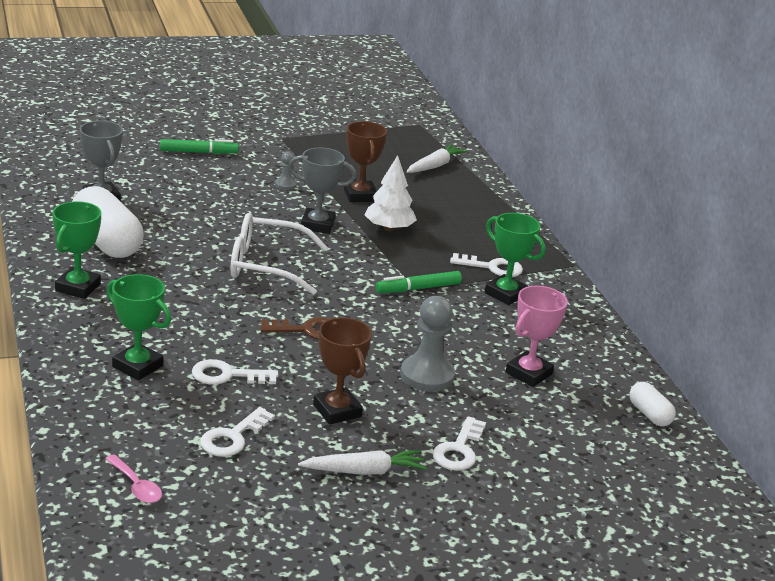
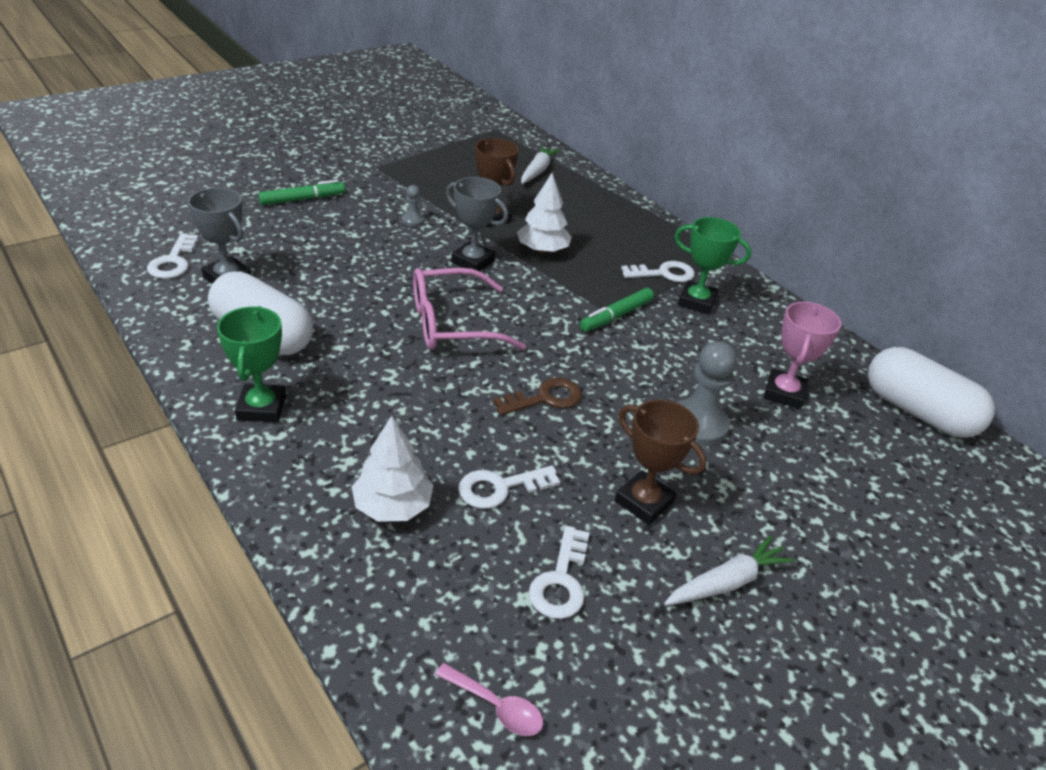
camera: 20 degrees left, 10 degrees up
green trophy [107,274,171,380] -> white tree [352,416,433,522]
white glasses [231,213,328,295] -> pink glasses [413,268,526,350]
grey trophy [288,148,356,234] -> grey trophy turned 45 degrees clockwise [446,177,508,271]
white key [433,416,486,471] -> white key moved to [147,233,199,279]
white capsule [629,382,676,427] -> white capsule [868,347,995,438], size x2.00

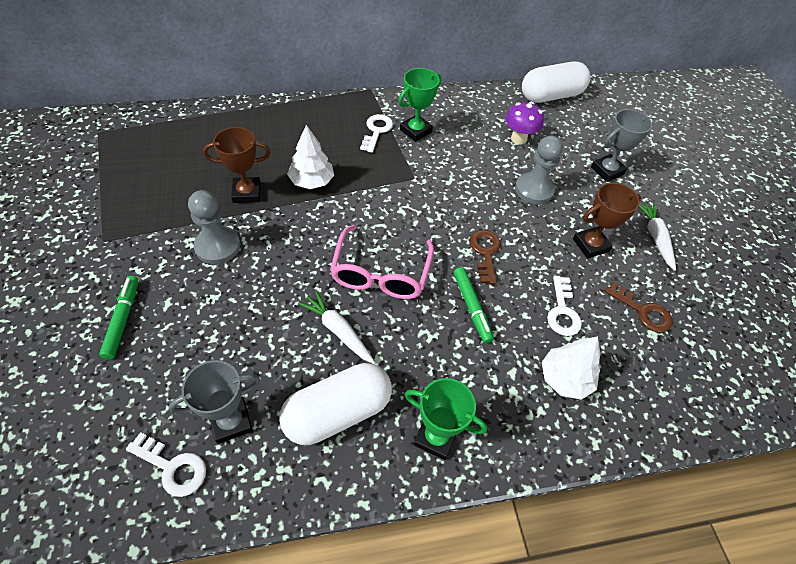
camera: 65 degrees left, 15 degrees up
grey pawn [402,185,424,227] -> grey pawn [188,190,240,264], size x2.04
pink spoon [435,663,543,736] -> none
grey trophy [446,177,508,271] -> grey trophy moved to [591,109,652,182]
white carrot [521,146,560,184] -> white carrot moved to [298,290,375,364]
white key [529,526,589,619] -> brown key [605,282,673,332]
green marker [580,288,654,331] -> green marker moved to [454,267,494,343]
pink trophy [764,302,841,409] -> purple mushroom [506,102,544,144]

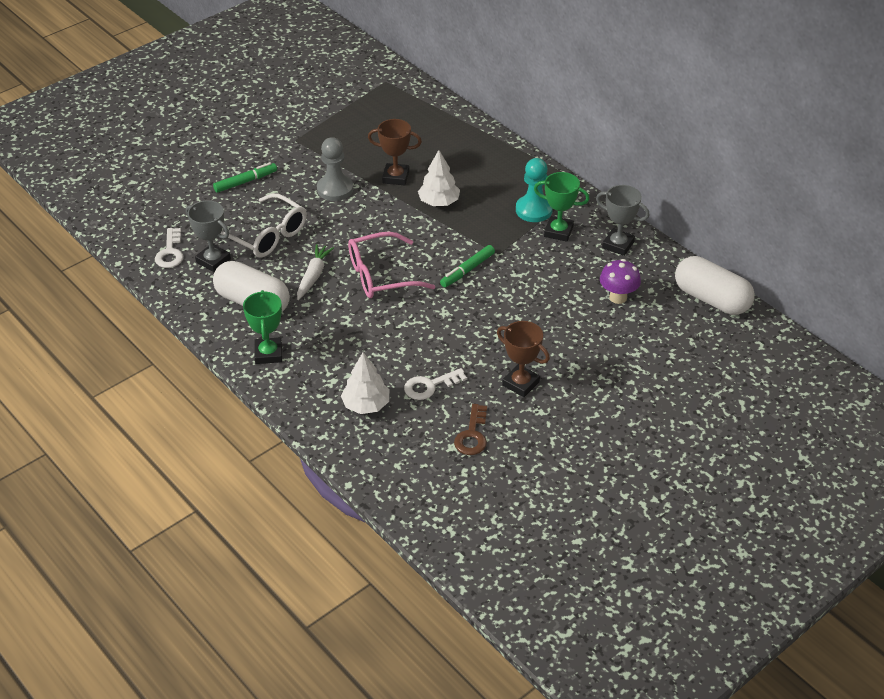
camera: 65 degrees right, 10 degrees down
brown trophy [203,127,271,203] -> brown trophy turned 45 degrees counterclockwise [368,119,422,185]
white key [360,114,393,153] -> turquoise pawn [516,158,553,222]
green marker [454,267,494,343] -> green marker moved to [440,245,495,287]
brown key [469,230,501,284] -> none
grey pawn [515,136,563,204] -> none
grey trophy [591,109,652,182] -> grey trophy moved to [596,185,649,256]
white carrot [639,202,676,271] -> none
none -> white glasses [221,193,307,258]

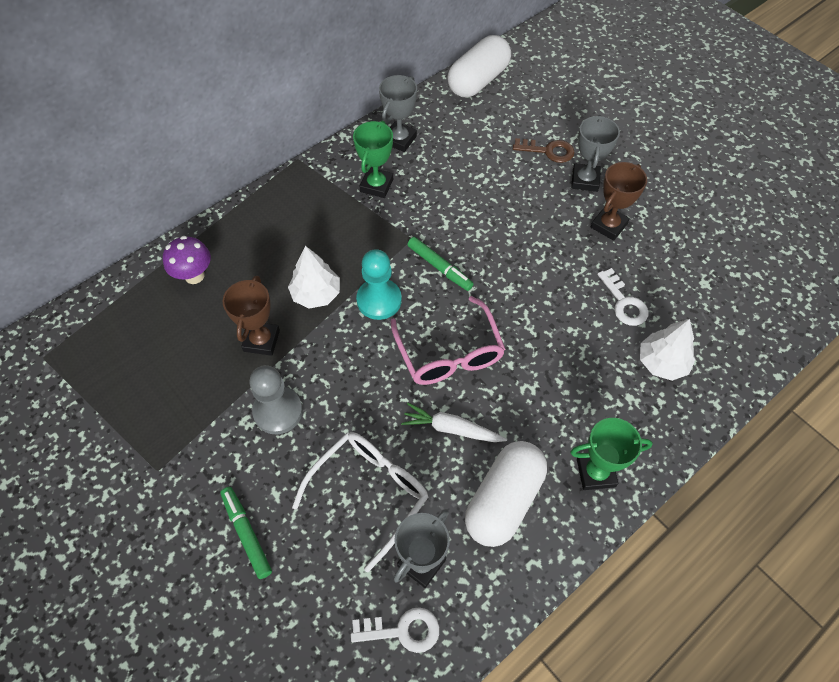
camera: 90 degrees left, 15 degrees up
brown key [454,404,487,455] -> brown key moved to [513,138,575,163]
turquoise pawn [516,158,553,222] -> turquoise pawn moved to [356,249,402,320]
purple mushroom [600,259,641,304] -> purple mushroom moved to [163,236,211,284]
none -> grey trophy [571,115,620,192]

